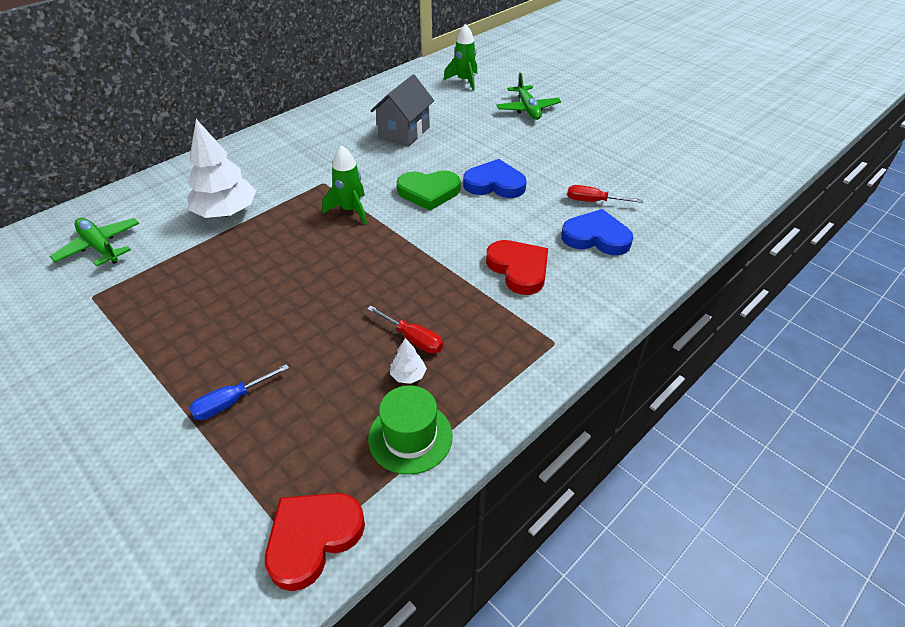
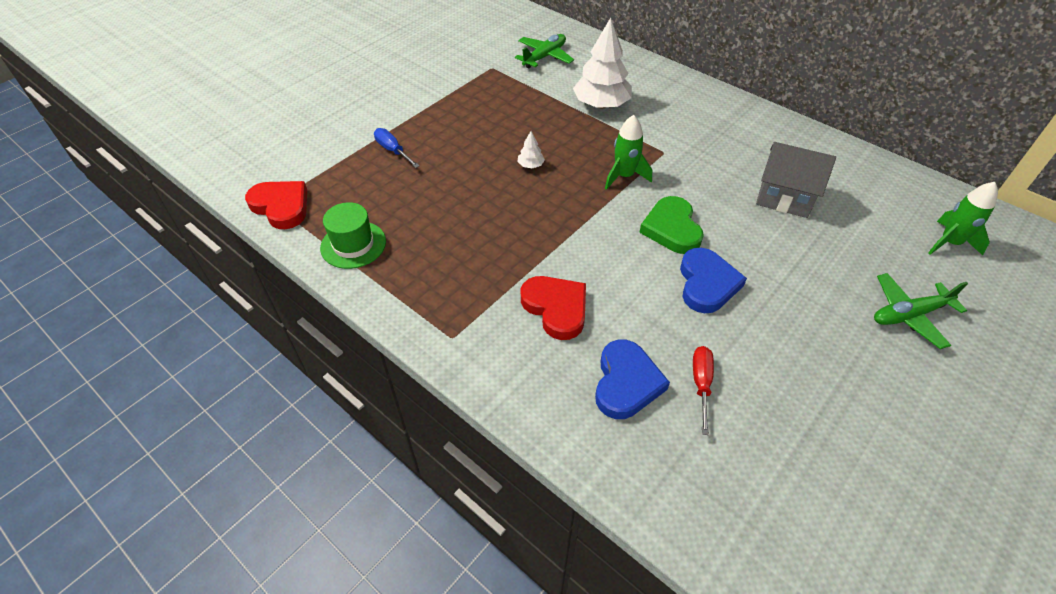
camera: 85 degrees right, 5 degrees up
red screwdriver [367,306,443,354] -> none
white tree [390,338,427,384] -> white tree moved to [517,131,545,168]
red heart [486,240,548,295] -> red heart turned 90 degrees counterclockwise [521,276,586,340]

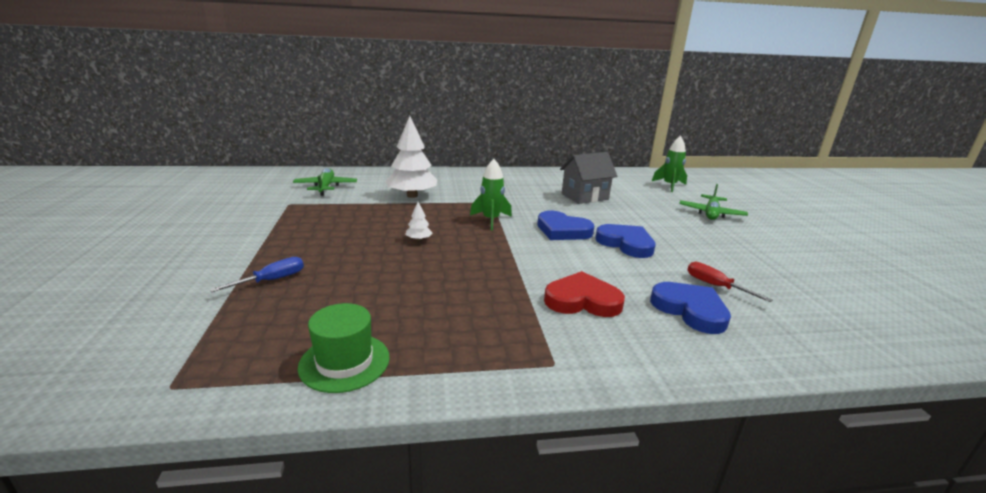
camera: 50 degrees left, 25 degrees down
red heart [245,181,307,229] -> none
blue screwdriver [374,128,420,168] -> blue screwdriver turned 135 degrees clockwise [210,257,304,292]
green heart [639,196,704,254] -> blue heart [537,211,594,240]

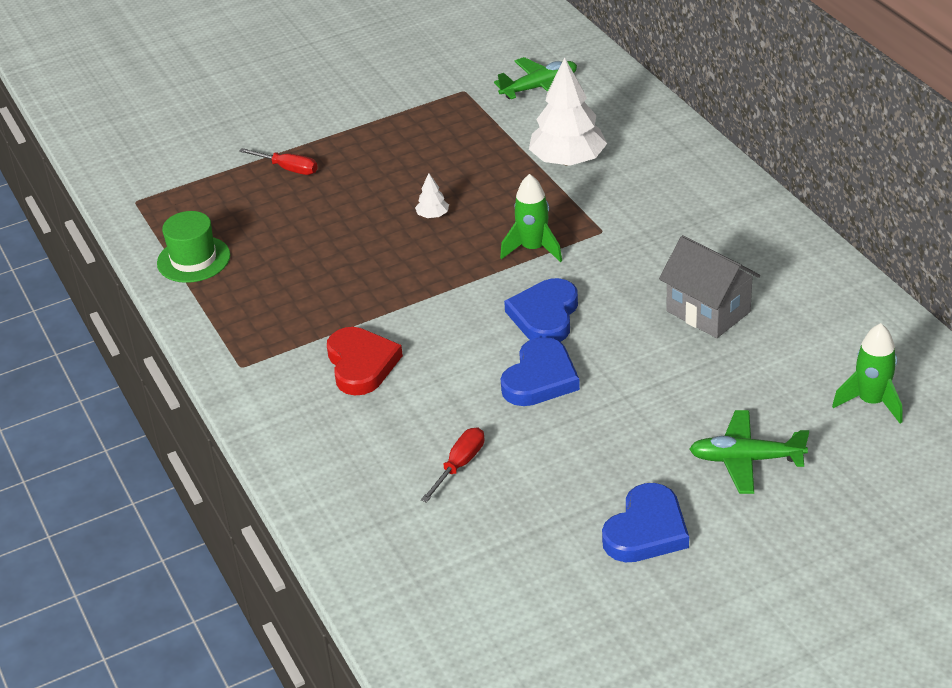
camera: 75 degrees right, 15 degrees up
blue screwdriver [210,257,304,292] -> red screwdriver [239,148,318,175]
blue heart [650,282,731,334] -> blue heart moved to [602,483,689,562]

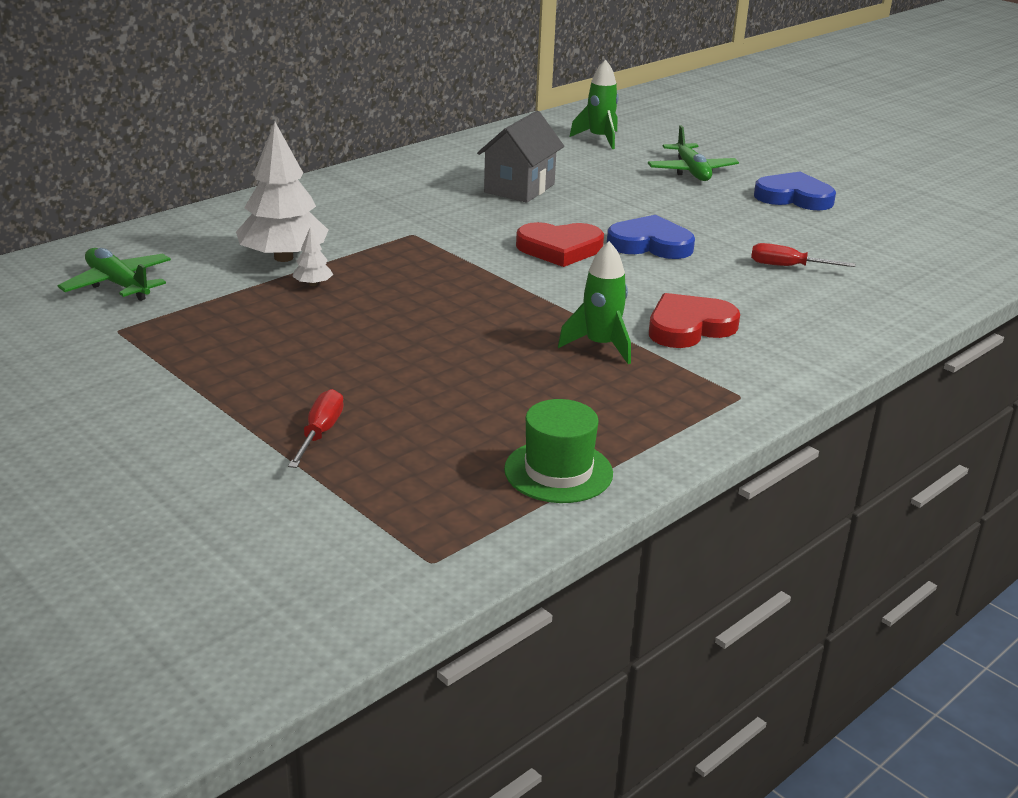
camera: 110 degrees left, 10 degrees down
white tree [415,173,449,218] -> white tree moved to [292,227,333,286]
green rocket [500,174,562,262] -> green rocket moved to [558,241,631,364]
blue heart [504,278,578,342] -> red heart [516,222,604,267]

